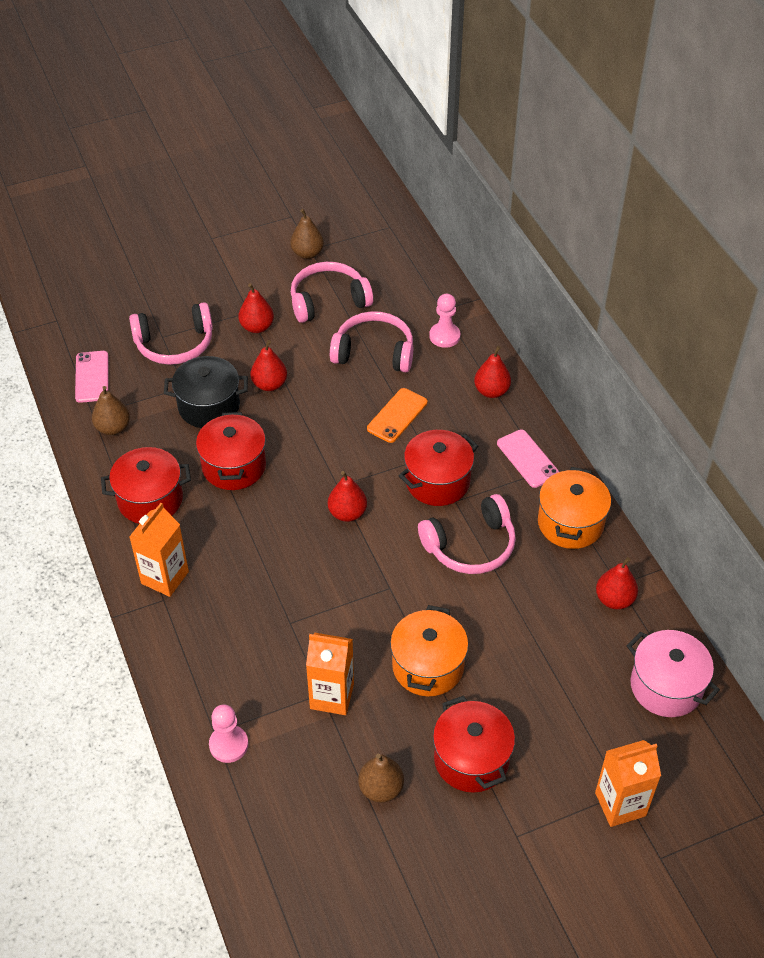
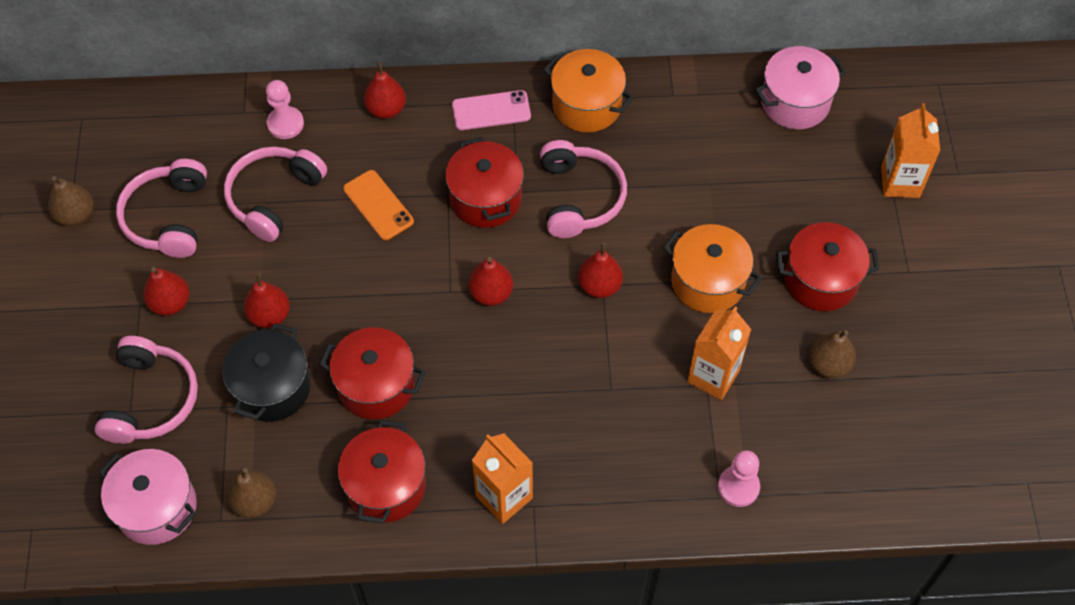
camera: 70 degrees left, 10 degrees up
pink phone [75,351,108,403] -> pink pot [99,449,197,545]
red pear [596,557,638,610] -> red pear moved to [578,243,623,298]

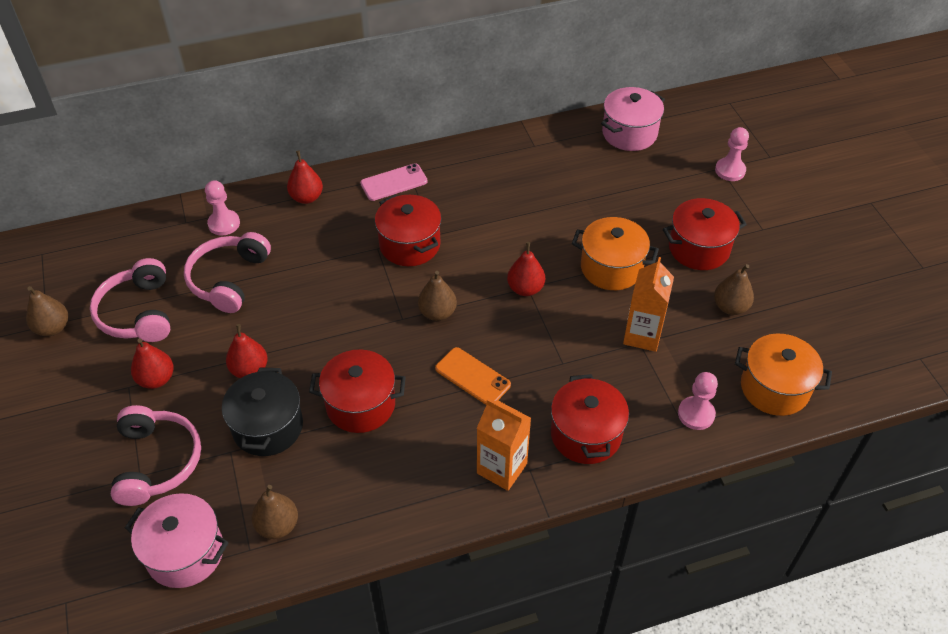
camera: 15 degrees left, 10 degrees down
red pot [338,420,426,524] -> red pot moved to [551,374,629,464]
orange phone [343,170,414,240] -> orange phone moved to [435,347,511,405]
red pear [468,257,513,306] -> brown pear [418,271,457,321]
pink headphones [540,140,627,238] -> none
orange pot [544,49,633,132] -> orange pot moved to [735,334,832,416]
orange carton [881,103,940,198] -> pink pawn [715,127,749,181]

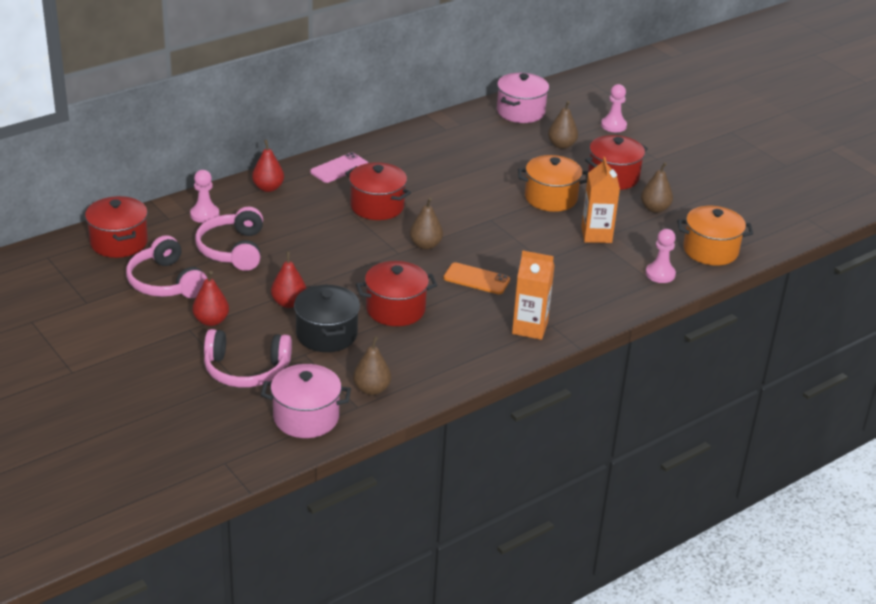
camera: 20 degrees left, 15 degrees down
brown pear [26,286,68,336] -> brown pear moved to [548,101,578,149]
pink headphones [111,405,201,506] -> pink headphones turned 120 degrees clockwise [204,329,292,388]
red pear [507,242,545,296] -> none
red pot [551,374,629,464] -> red pot moved to [85,196,148,258]

